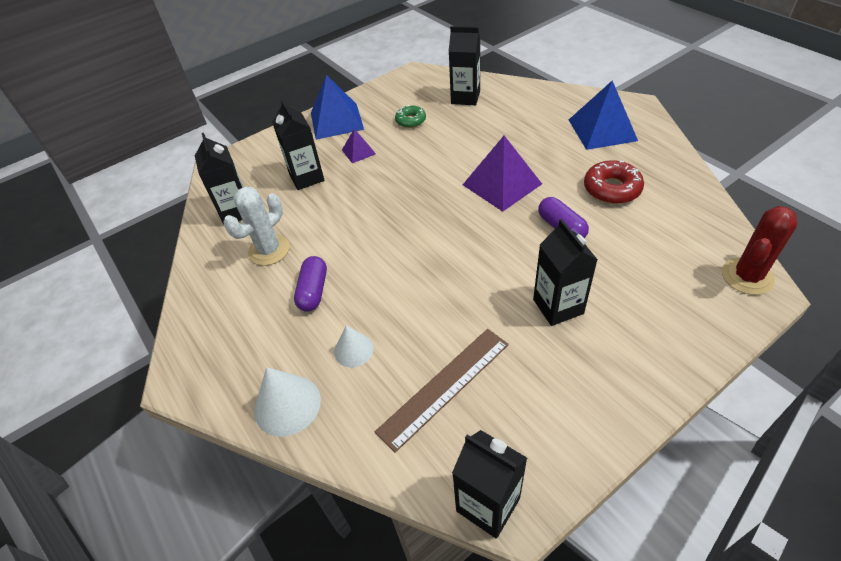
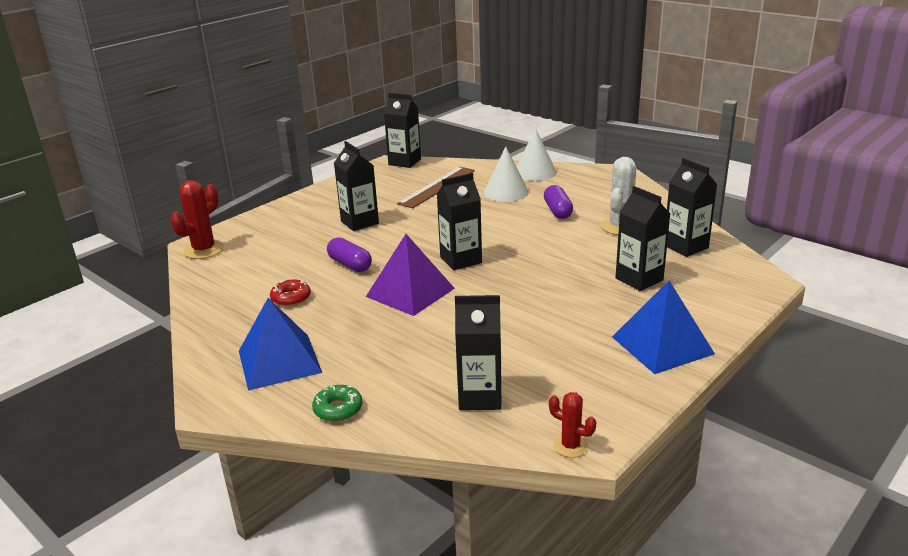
camera: 165 degrees right, 20 degrees down
white cone [334,325,374,367] -> white cone [484,147,529,202], size x1.58
purple pyramid [342,129,376,163] -> none
green donut [395,105,426,128] -> green donut moved to [312,385,363,422]
red donut [584,160,644,204] -> red donut [270,280,311,306], size x0.65
none -> black carton [437,173,482,270]
none -> red cactus [549,392,596,458]

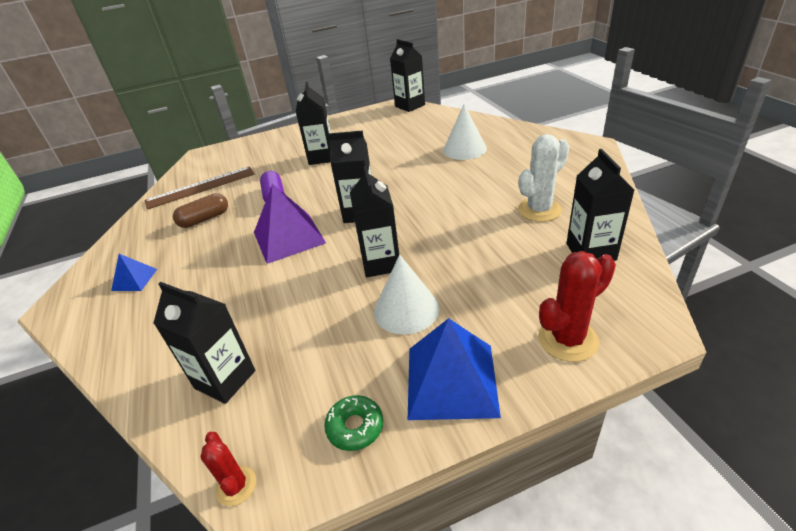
camera: 30 degrees right, 10 degrees up
red cactus [171,180,224,259] -> red cactus moved to [538,251,616,362]
blue pyramid [239,298,322,391] -> blue pyramid [111,254,157,291], size x0.51
red donut [270,280,311,306] -> brown capsule [173,193,228,228]
green donut [312,385,363,422] -> green donut moved to [324,395,383,451]
brown ruler [397,167,475,208] -> brown ruler moved to [144,166,255,210]
white cone [516,128,557,181] -> white cone moved to [374,255,440,335]
purple capsule [544,185,573,219] -> none
black carton [615,186,670,291] -> black carton moved to [350,166,399,278]

